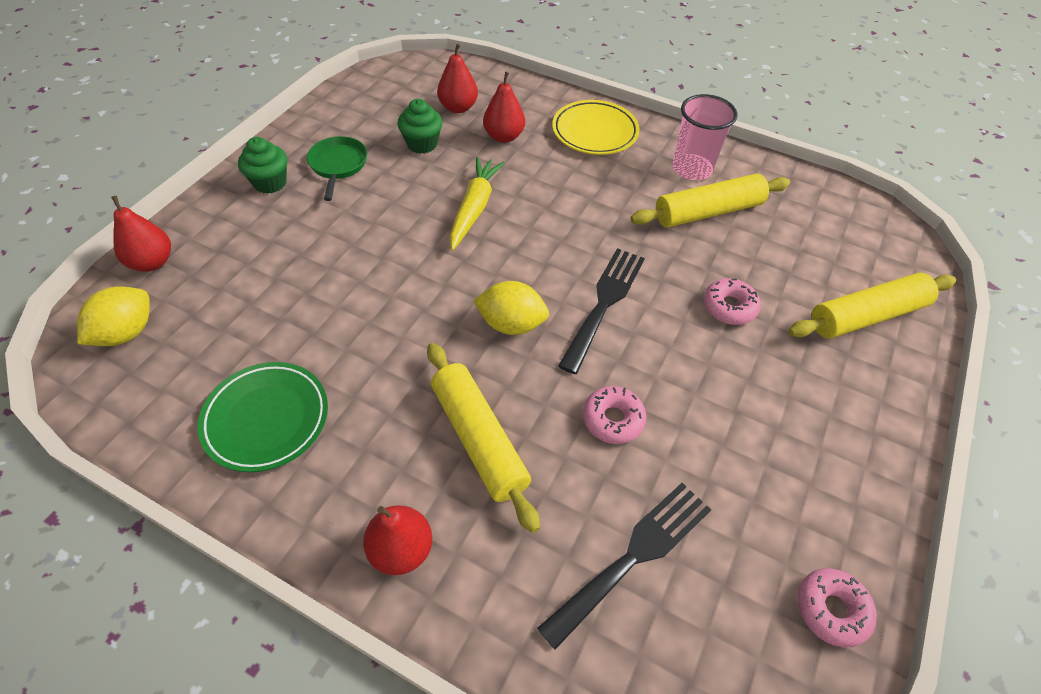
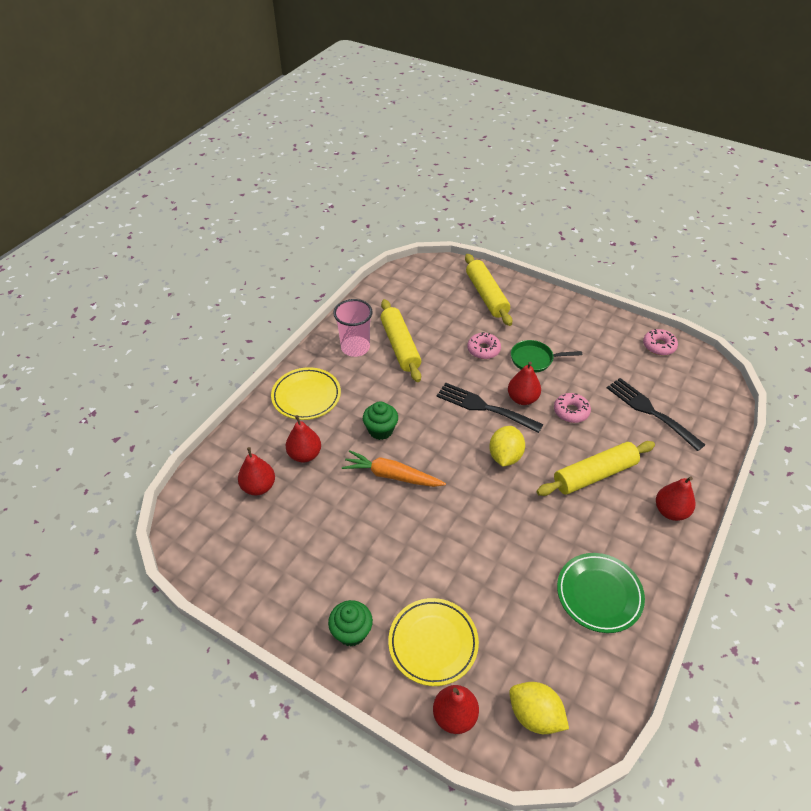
camera: 85 degrees left, 5 degrees down
green pan [307,136,367,201] -> green pan moved to [511,340,582,373]
green cupcake [397,99,442,154] -> green cupcake moved to [363,401,398,440]
yellow carrot [450,157,505,250] -> orange carrot [342,450,446,487]
none -> yellow plate [388,598,479,686]
none -> red pear [508,362,541,405]

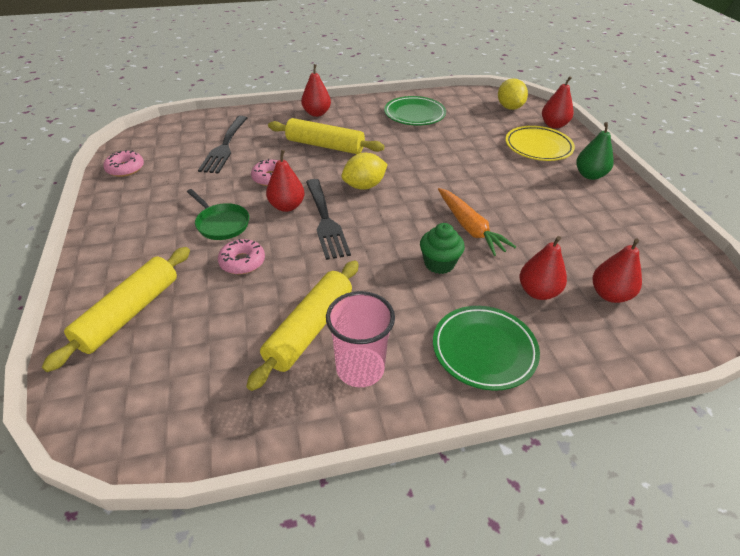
camera: 135 degrees left, 5 degrees down
yellow plate [271,367,341,420] -> green plate [433,306,540,391]
green cupcake [328,600,373,646] -> green pear [576,122,614,180]

